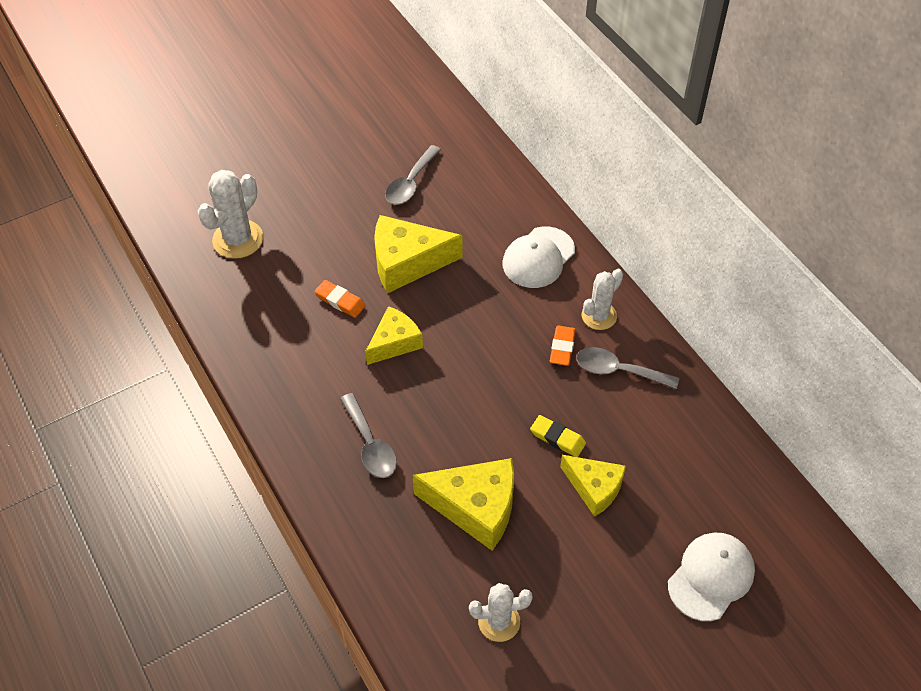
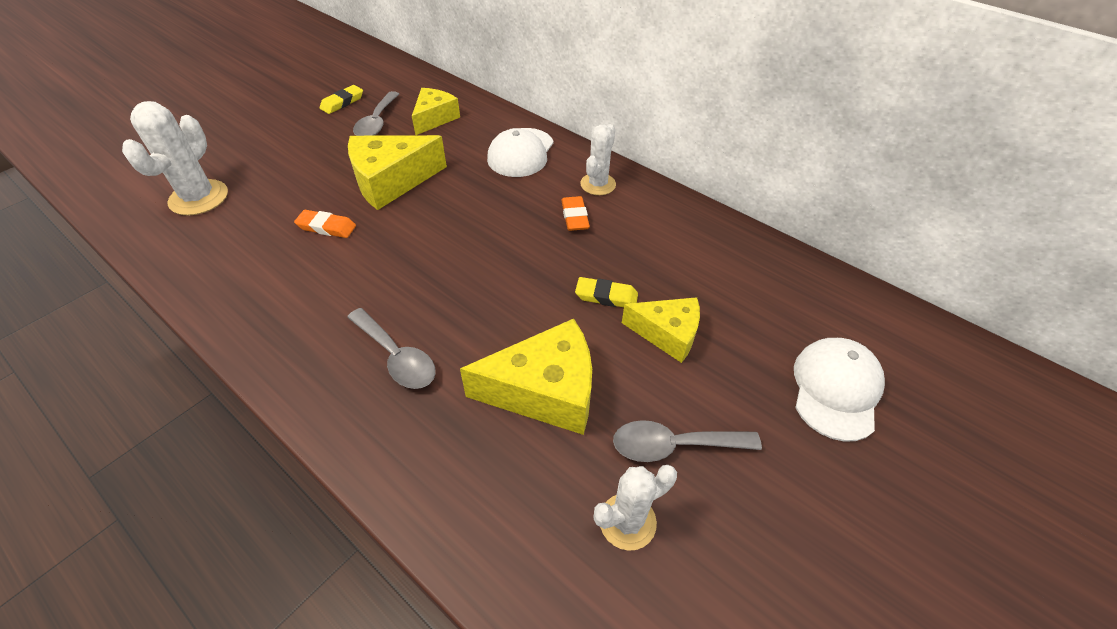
camera: 20 degrees left, 5 degrees down
yellow cheese [365,306,423,365] -> yellow cheese moved to [412,88,460,135]
grey spoon [576,347,679,389] -> grey spoon moved to [613,420,762,462]
none -> yellow eraser [320,85,363,114]

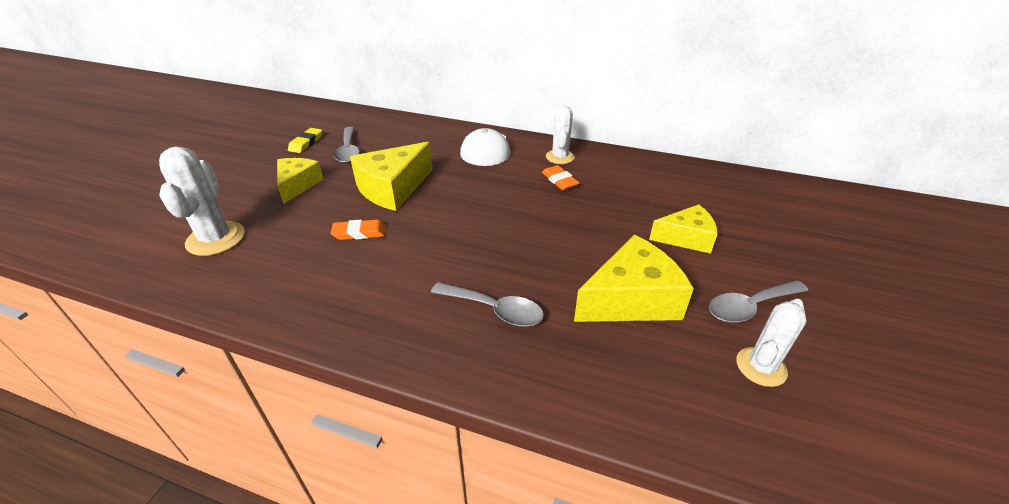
camera: 20 degrees left, 10 degrees down
yellow cheese [412,88,460,135] -> yellow cheese moved to [277,158,323,204]
yellow eraser [575,277,638,307] -> none
white cap [794,338,885,442] -> none

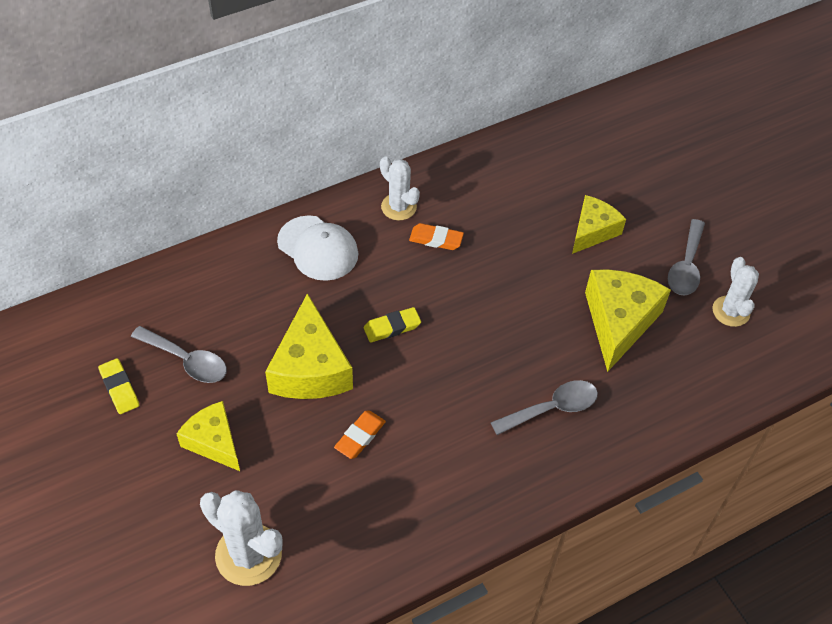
camera: 50 degrees left, 15 degrees up
none -> yellow eraser [364,307,421,343]

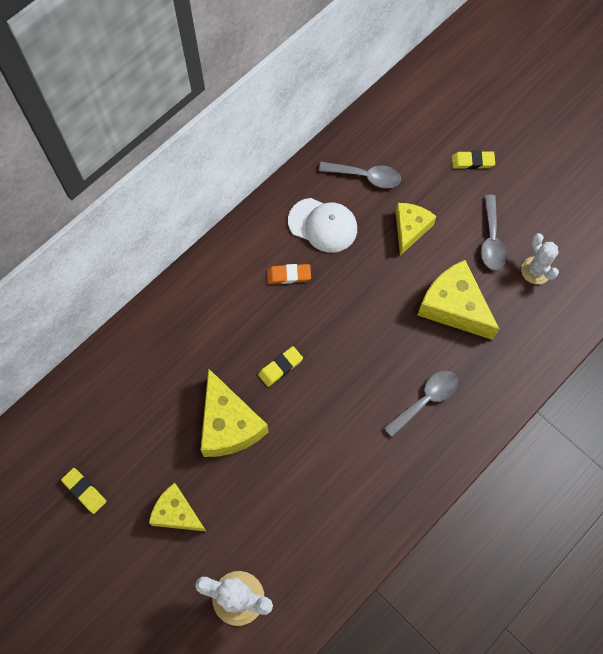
camera: 15 degrees left, 15 degrees up
grey spoon [131,326,227,383] -> grey spoon moved to [319,162,401,188]
white cap [277,215,359,281] -> white cap moved to [288,198,357,253]
orange eraser [334,410,386,459] -> none
white cactus [380,156,420,220] -> none
yellow cheese [585,269,671,372] -> yellow cheese turned 45 degrees counterclockwise [418,260,499,340]
none -> yellow eraser [452,151,495,169]

